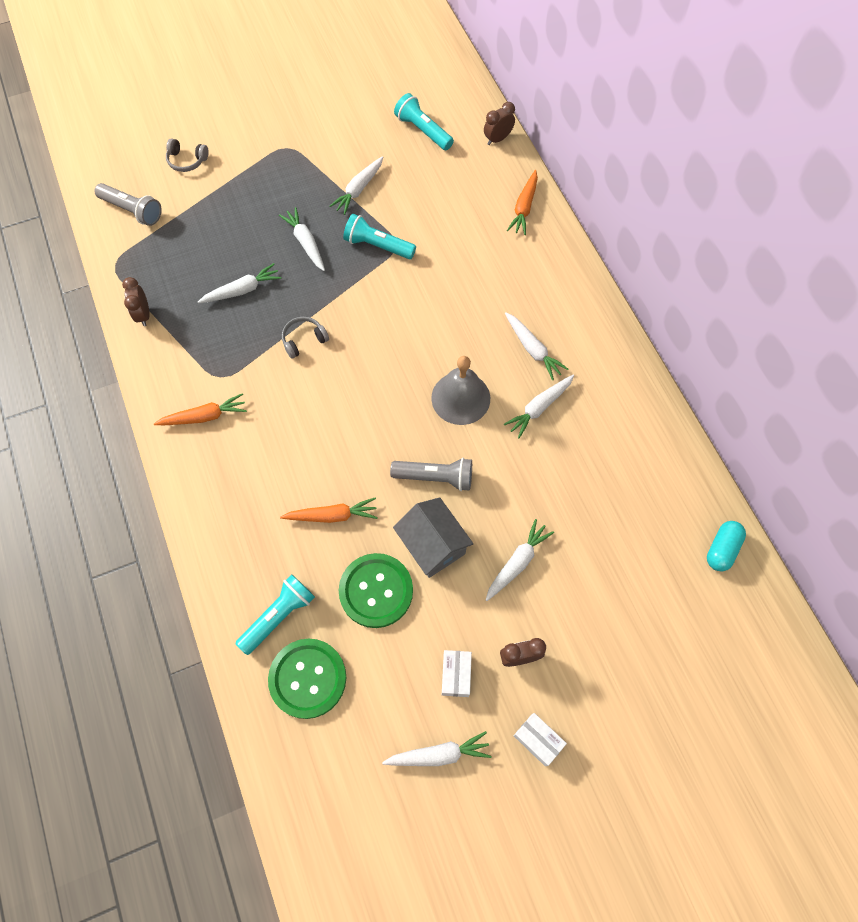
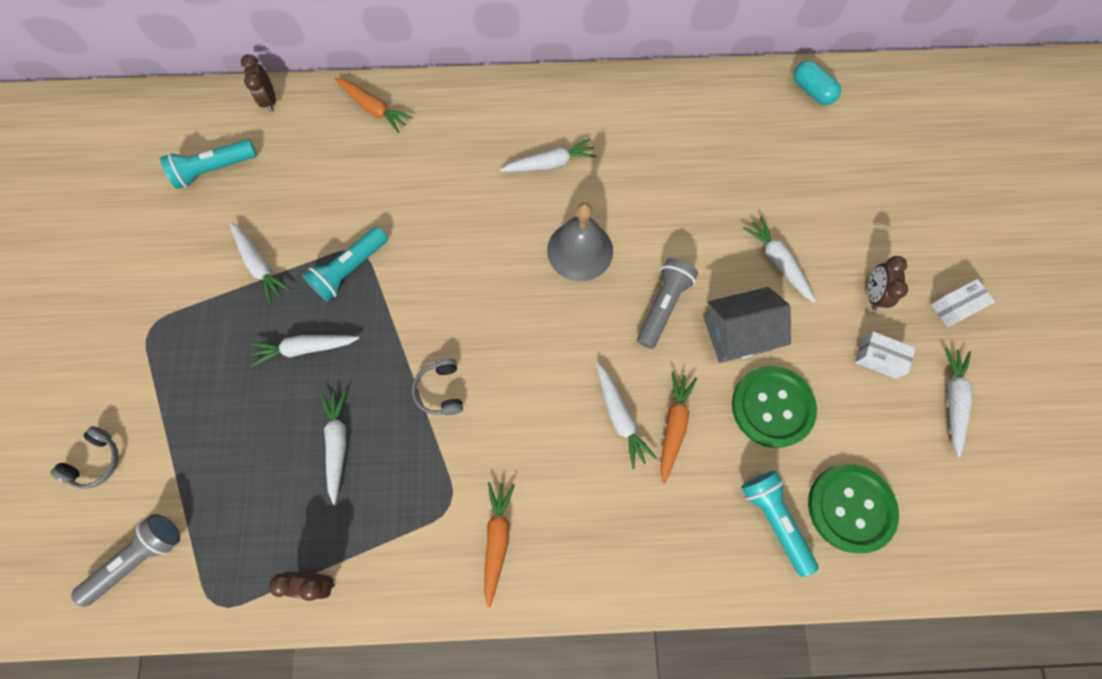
camera: 70 degrees left, 5 degrees up
white carrot [504,375,574,439] -> white carrot moved to [596,363,657,469]

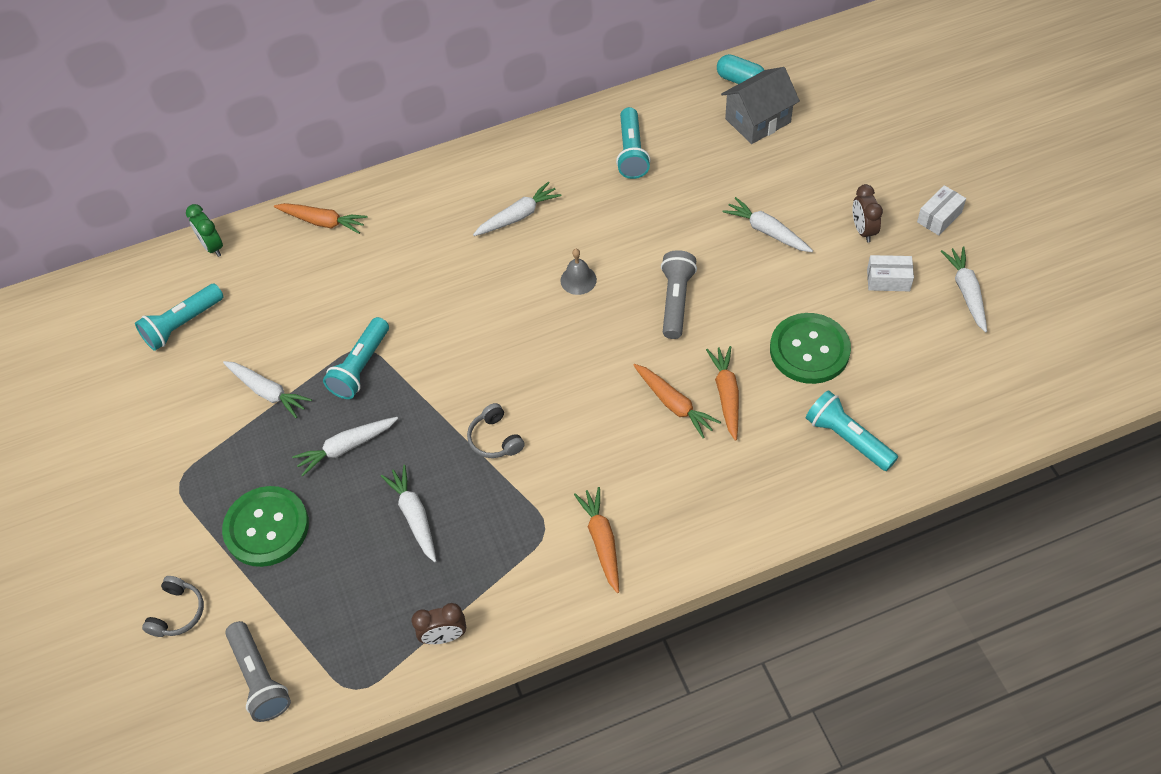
camera: 15 degrees left, 15 degrees down
grey flashlight [71,514,180,607] -> grey flashlight turned 120 degrees clockwise [225,621,291,722]
brown clock [241,54,276,113] -> green clock [186,204,223,257]
grey bell [547,202,613,281] -> grey bell [560,249,597,295], size x0.54
white carrot [596,363,657,469] -> orange carrot [633,364,721,438]
grey house [704,287,791,363] -> grey house moved to [721,67,800,144]
green button [808,464,899,553] -> green button moved to [222,486,309,567]
none -> turquoise flashlight [616,107,651,179]

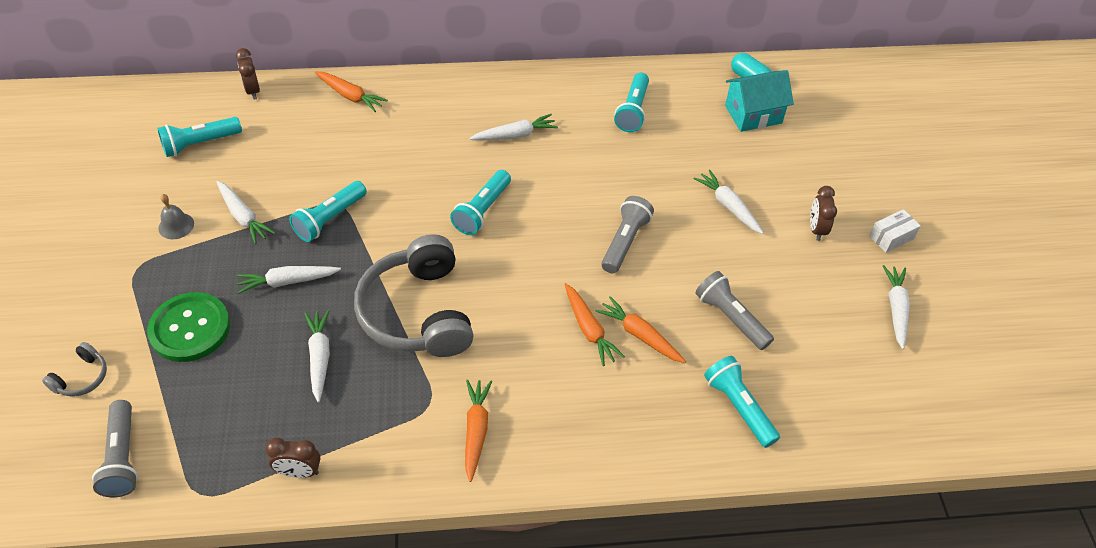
camera: 10 degrees right, 5 degrees down
green clock [186,204,223,257] -> brown clock [235,48,260,100]
grey headphones [467,403,525,458] -> grey headphones [354,234,474,357], size x2.39
grey bell [560,249,597,295] -> grey bell moved to [158,194,194,239]
orange carrot [706,346,739,441] -> orange carrot turned 60 degrees counterclockwise [596,296,686,363]
grey house [721,67,800,144] -> turquoise house [725,70,794,132]
green button [770,313,851,384] -> grey flashlight [695,271,774,350]
white box [867,255,914,291] -> none
none -> turquoise flashlight [450,170,511,235]

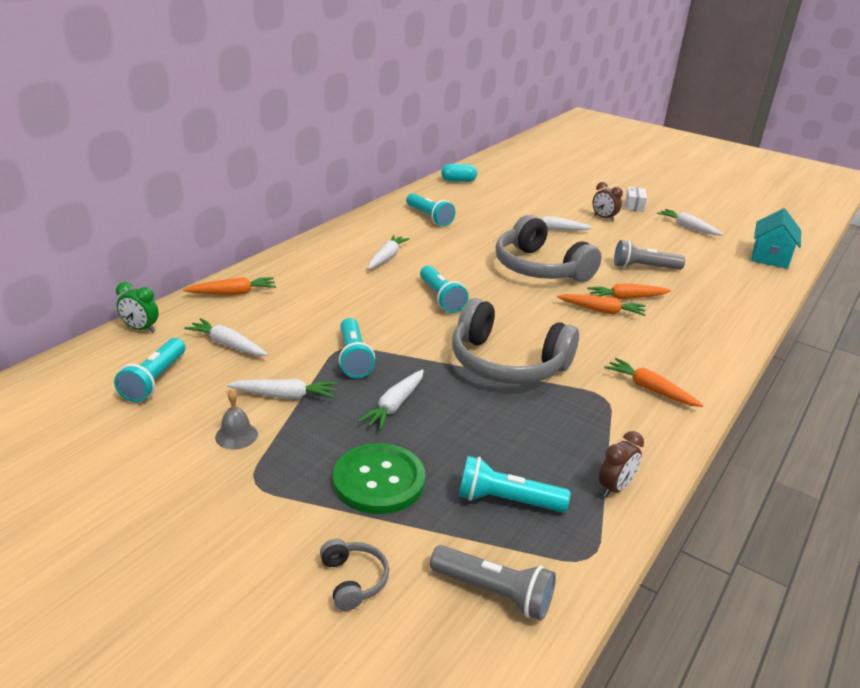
camera: 50 degrees left, 20 degrees down
brown clock [235,48,260,100] -> green clock [116,282,159,333]
white carrot [304,310,330,403] -> white carrot moved to [184,318,268,356]
grey flashlight [601,196,654,273] -> grey headphones [496,215,602,282]
turquoise flashlight [704,356,780,448] -> turquoise flashlight moved to [459,456,570,512]
turquoise house [725,70,794,132] -> turquoise house moved to [752,208,801,269]

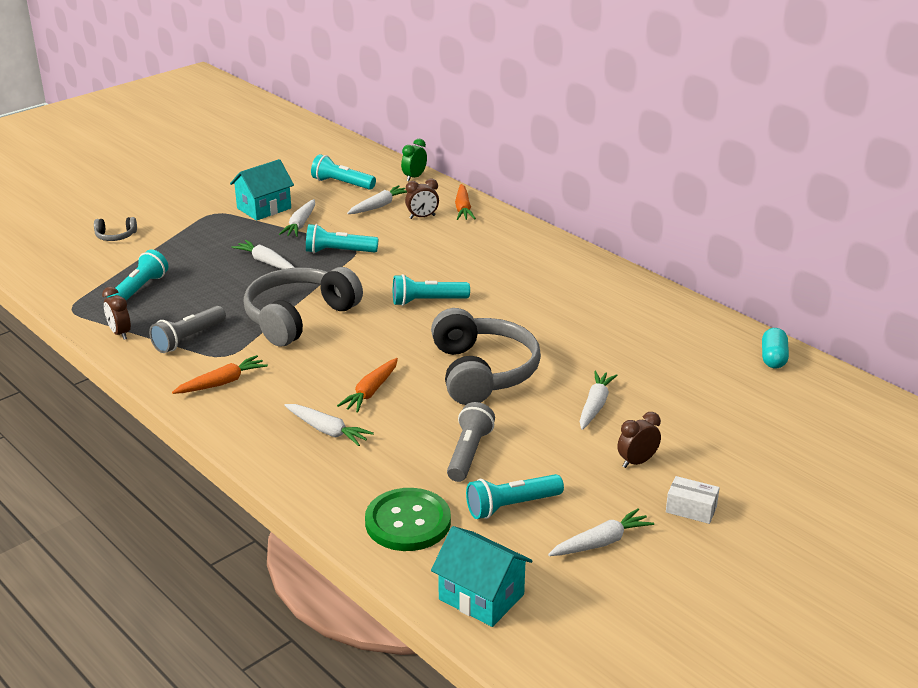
camera: 105 degrees right, 0 degrees up
grey bell [215,390,258,450] -> turquoise house [230,159,294,221]
green button [333,443,425,514] -> green button moved to [365,488,451,551]
white carrot [368,235,410,269] -> white carrot moved to [284,404,374,446]
turquoise flashlight [406,193,456,226] -> turquoise flashlight moved to [466,474,564,519]
grey flashlight [430,545,556,620] -> grey flashlight moved to [149,306,226,353]
grey headphones [496,215,602,282] -> grey headphones turned 105 degrees clockwise [431,308,541,405]
orange carrot [587,283,671,300] -> none
none -> brown clock [405,179,439,219]

